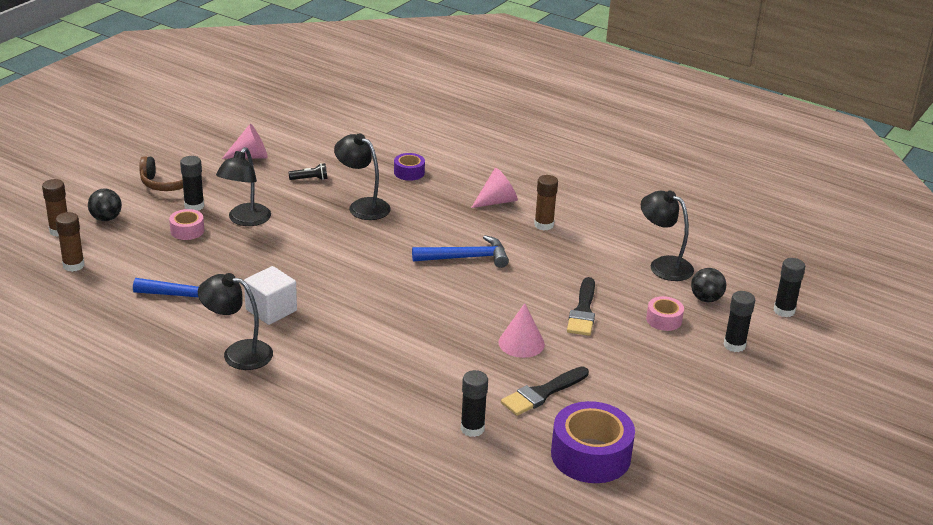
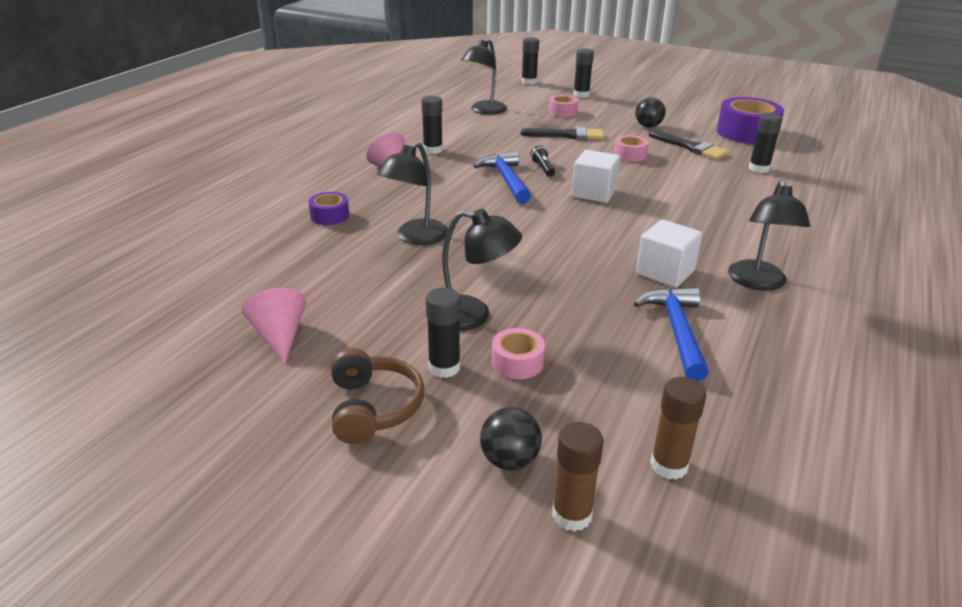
camera: 95 degrees left, 0 degrees up
black flashlight [288,163,328,180] -> black flashlight moved to [530,145,555,177]
pink cone [498,303,545,358] -> pink tape [614,135,649,162]
brown glue stick [534,175,558,230] -> black glue stick [421,96,443,154]
black ball [691,268,726,302] -> black ball moved to [635,97,666,128]
none -> white cube [572,150,620,203]

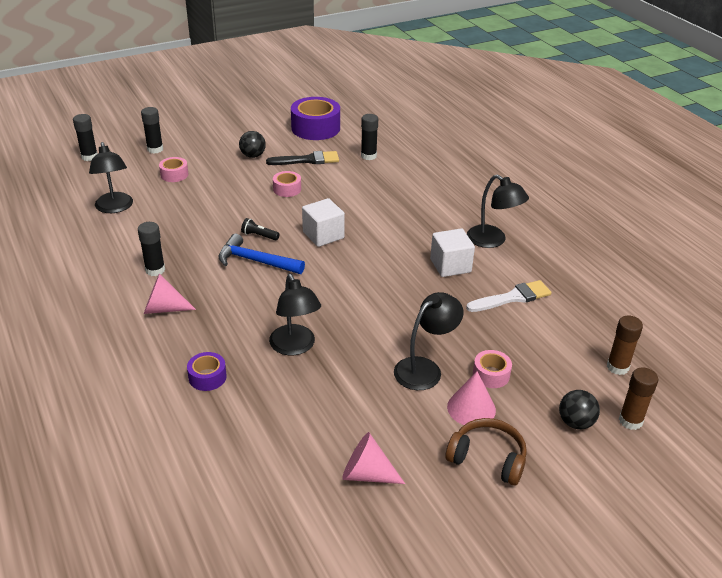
camera: 55 degrees left, 5 degrees up
black glue stick [426,288,461,378] -> pink cone [447,371,496,425]
black brush [521,127,604,140] -> none
blue hammer [634,288,709,381] -> white brush [466,280,551,312]

